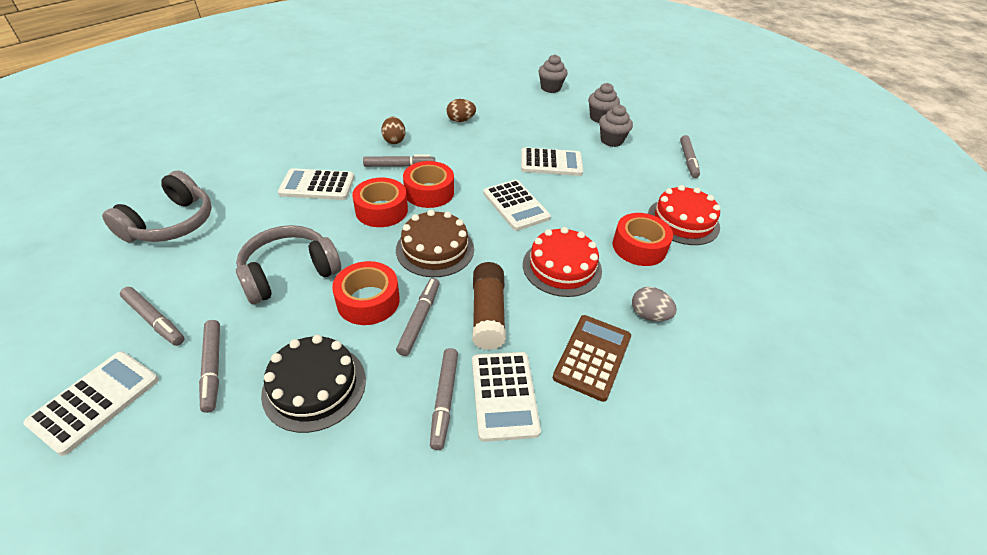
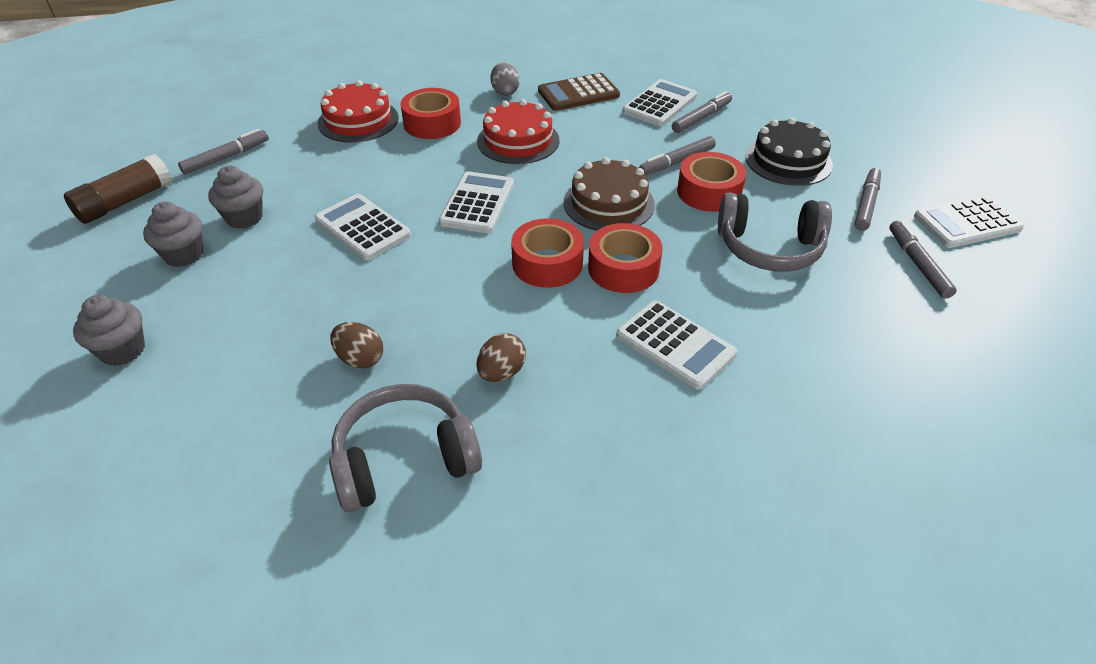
camera: 135 degrees left, 0 degrees up
grey headphones [102,170,212,242] -> grey headphones moved to [329,384,482,512]
grey marker [363,154,435,167] -> none
brown glue stick [472,262,506,350] -> brown glue stick moved to [64,154,172,224]

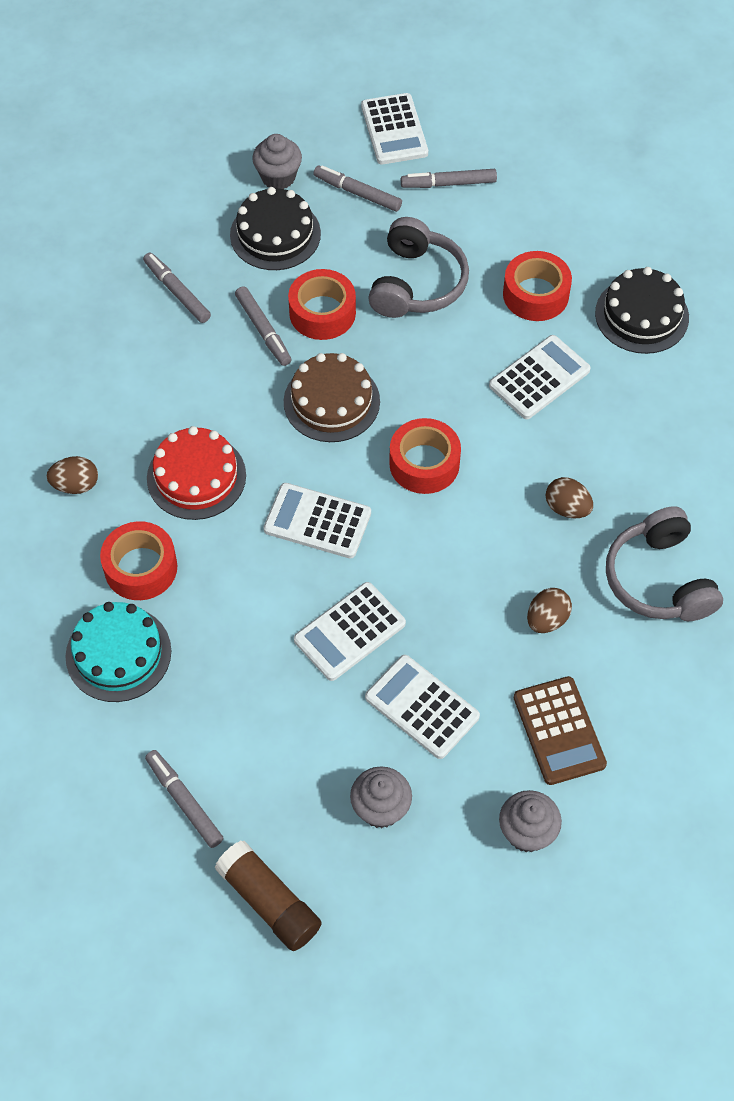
camera: 85 degrees left, 15 degrees up
grey cupcake [208,166,263,229] -> grey cupcake moved to [252,134,302,189]
red cake [318,80,399,143] -> turquoise cake [65,602,171,702]
grey egg [491,62,520,96] -> brown egg [47,456,98,494]
brown calculator [538,73,620,111] -> brown calculator moved to [514,676,607,785]
red tape [588,223,663,293] -> red tape moved to [503,251,572,321]
white calculator [623,79,697,126] -> white calculator moved to [365,655,480,759]
none -> black cake [595,267,689,354]

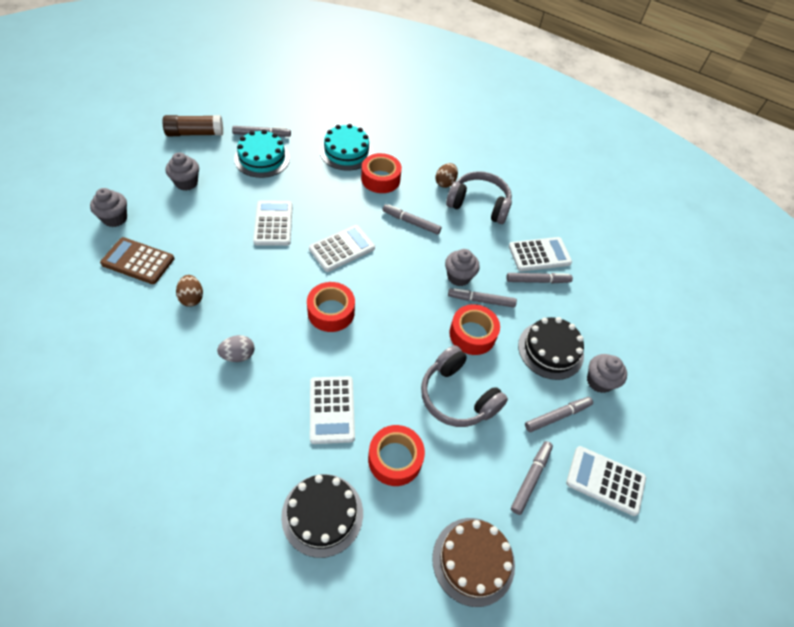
camera: 120 degrees right, 5 degrees down
red cake [147,426,246,520] -> grey marker [382,204,441,235]
brown cake [284,353,380,442] -> brown cake moved to [432,518,515,607]
white calculator [365,655,480,759] -> white calculator moved to [509,237,572,272]
brown egg [546,477,593,518] -> grey egg [217,335,254,362]
grey headphones [606,506,723,621] -> grey headphones moved to [446,171,512,224]
none -> turquoise cake [234,130,290,178]
none -> grey cupcake [445,249,480,286]

